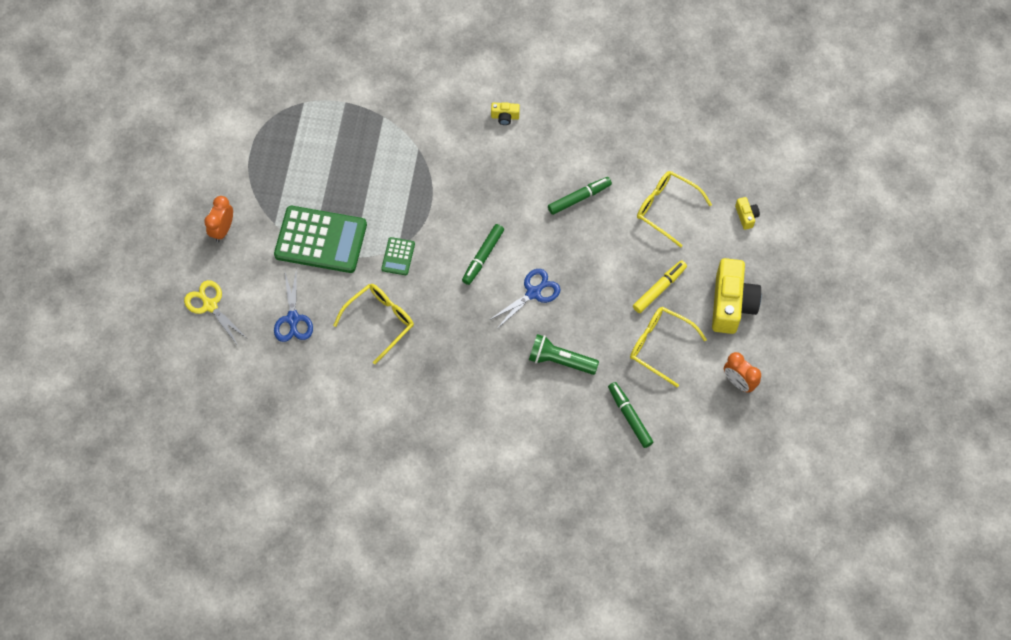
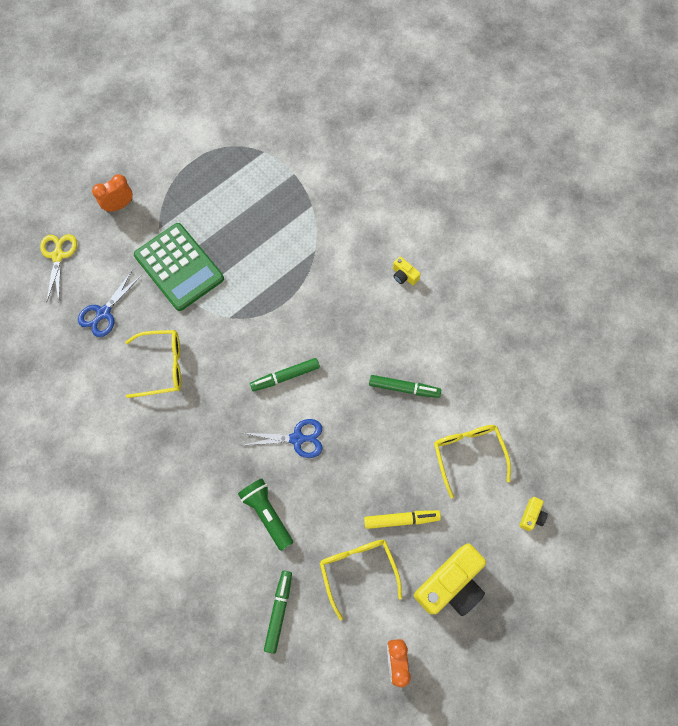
camera: 40 degrees right, 5 degrees up
green calculator [381,237,415,275] -> none

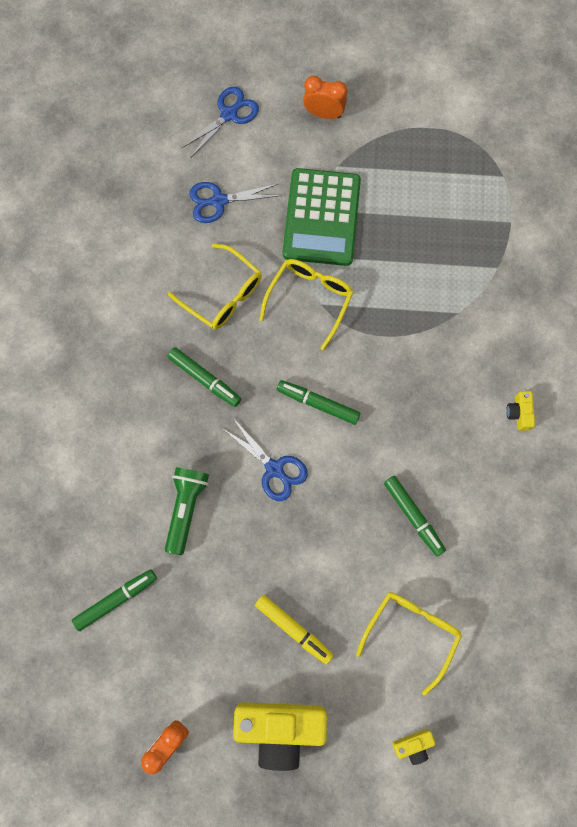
camera: 45 degrees right, 5 degrees up
yellow scissors [40,234,77,303] -> blue scissors [182,87,259,157]
yellow glasses [320,540,402,620] -> yellow glasses moved to [259,259,354,350]
none -> green marker [167,347,241,407]

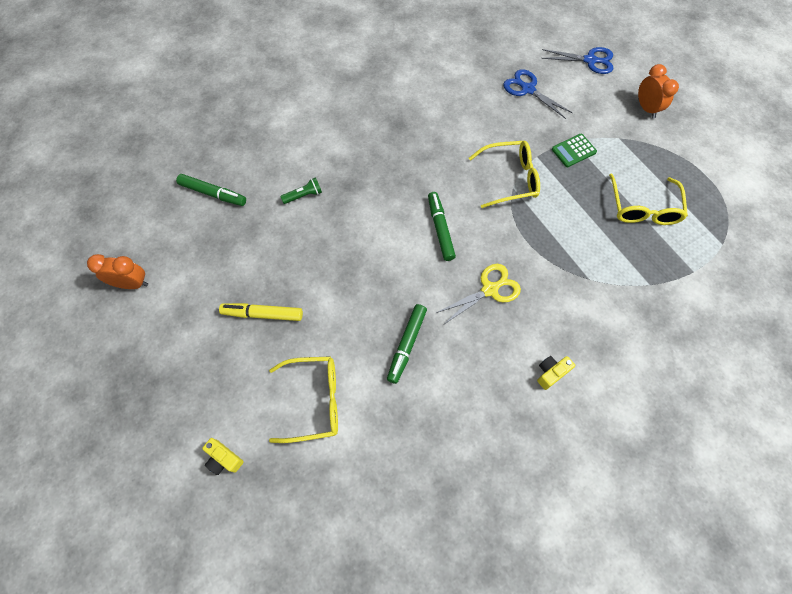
camera: 55 degrees right, 10 degrees down
green flashlight [165,467,209,555] -> green flashlight [280,177,322,204], size x0.58
green marker [167,347,241,407] -> none
yellow glasses [168,244,262,330] -> yellow glasses moved to [609,174,688,225]
blue scissors [222,418,308,501] -> none
yellow camera [233,702,327,771] -> none
yellow marker [255,595,334,665] -> yellow marker turned 90 degrees clockwise [219,303,303,321]
green calculator [283,168,361,266] -> green calculator [552,134,597,167], size x0.45
none -> yellow scissors [436,264,521,324]

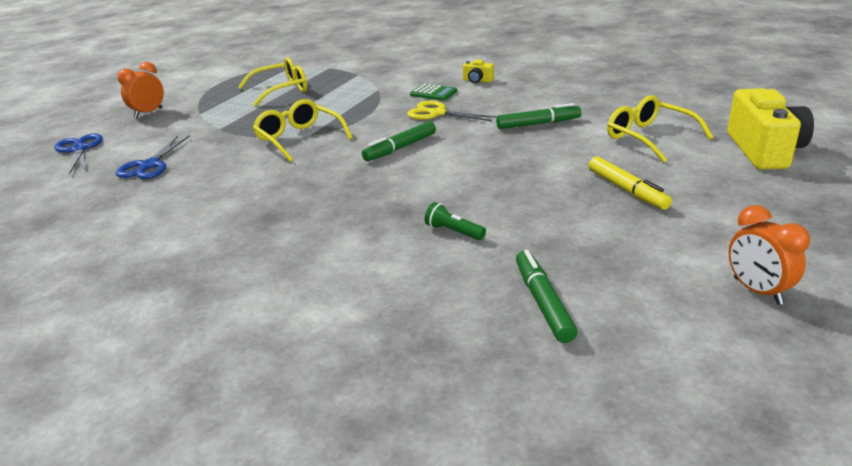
camera: 120 degrees left, 35 degrees down
yellow camera [202,438,244,475] -> yellow camera [727,88,814,170], size x2.26
green calculator [552,134,597,167] -> green calculator moved to [410,84,457,101]

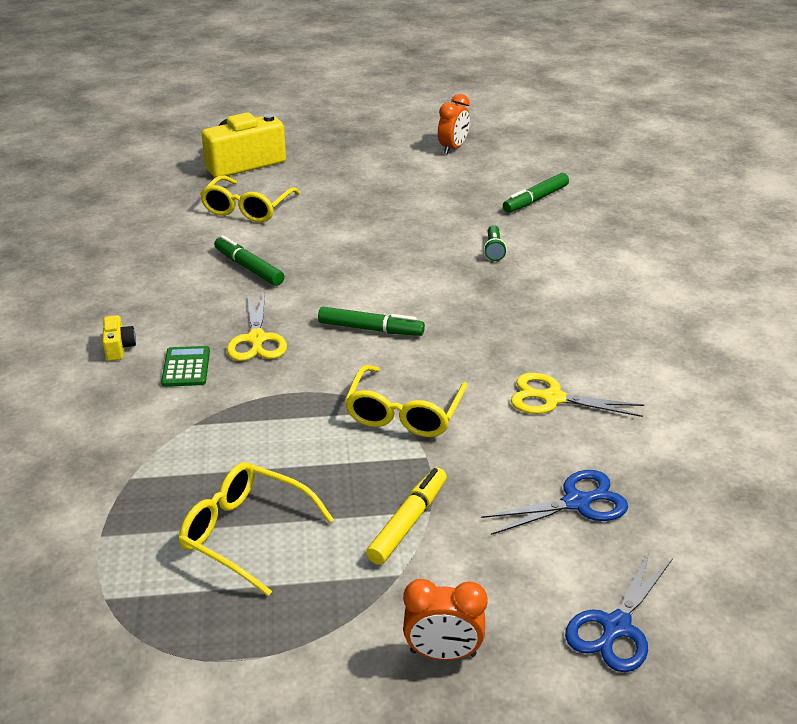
camera: 125 degrees left, 5 degrees up
yellow marker [589,156,672,210] -> yellow marker moved to [366,467,447,565]
none -> yellow scissors [511,373,644,417]

